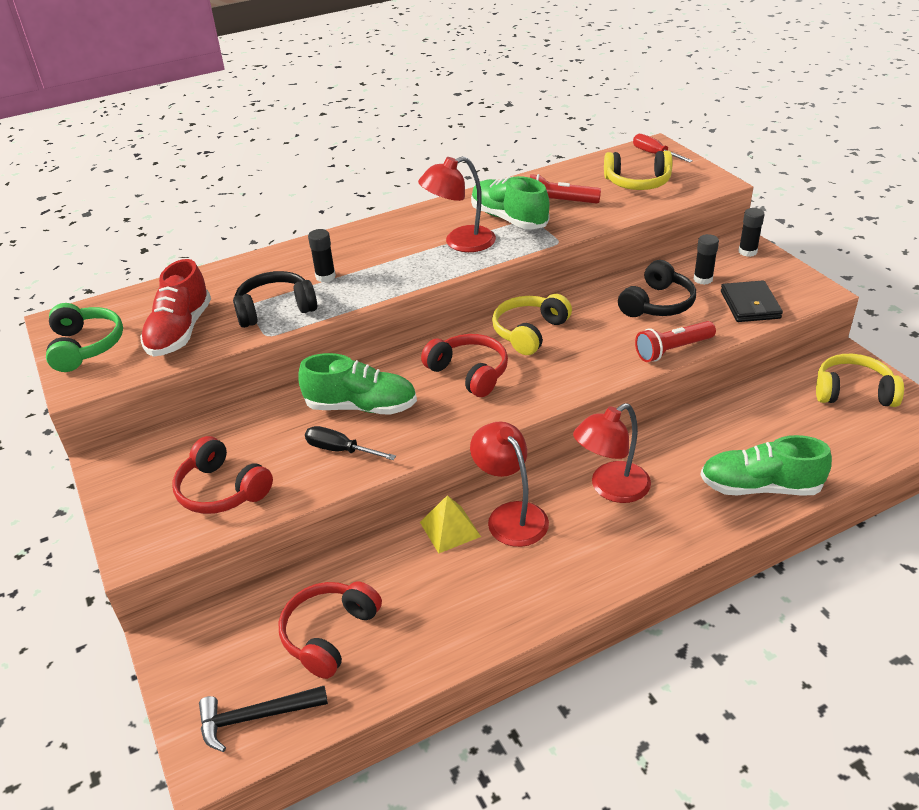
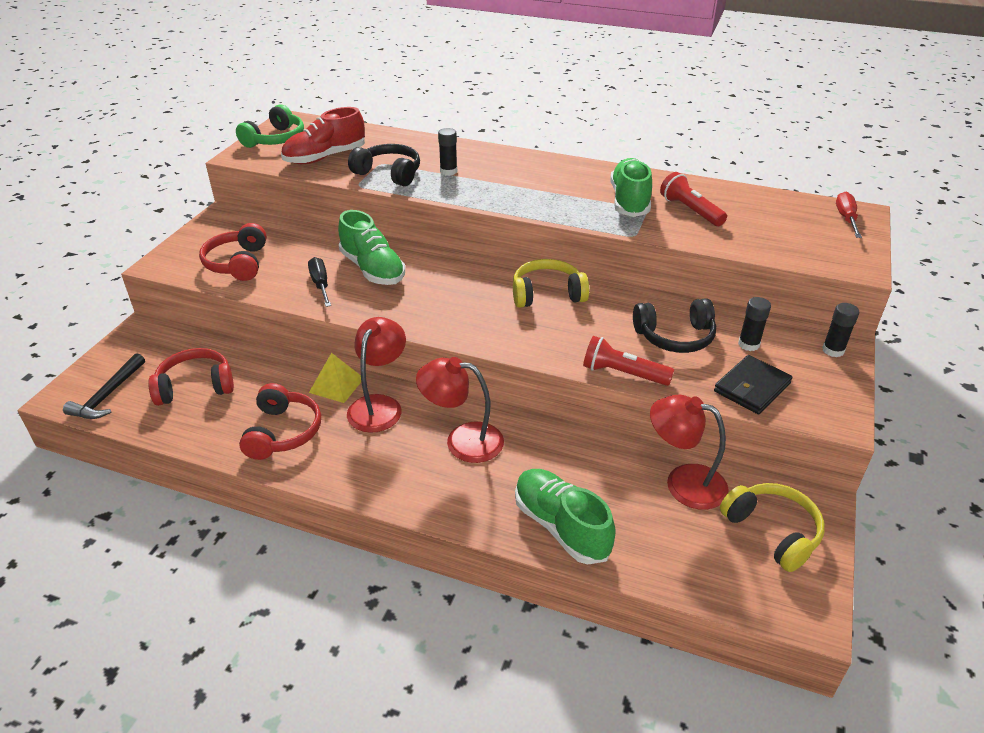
camera: 45 degrees right, 0 degrees up
black hammer [199,686,328,752] -> black hammer turned 105 degrees counterclockwise [63,353,145,419]
red lamp [418,156,496,252] -> red lamp moved to [650,395,729,510]
red headphones [421,334,508,397] -> red headphones moved to [239,383,321,460]
yellow headphones [604,151,672,190] -> none

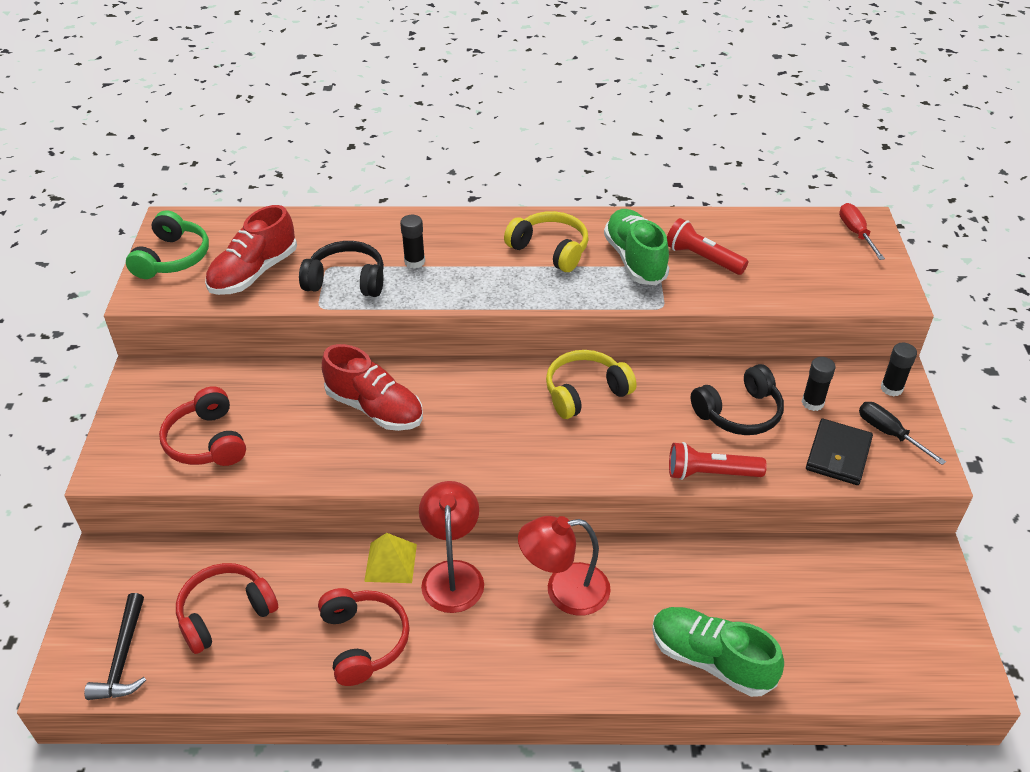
camera: 20 degrees left, 5 degrees up
black screwdriver [308,257,331,307] -> black screwdriver moved to [859,402,946,465]
green shoe [338,210,405,285] -> red shoe [322,344,423,431]
red lamp [650,395,729,510] -> none
yellow headphones [720,483,825,572] -> yellow headphones moved to [504,211,589,272]

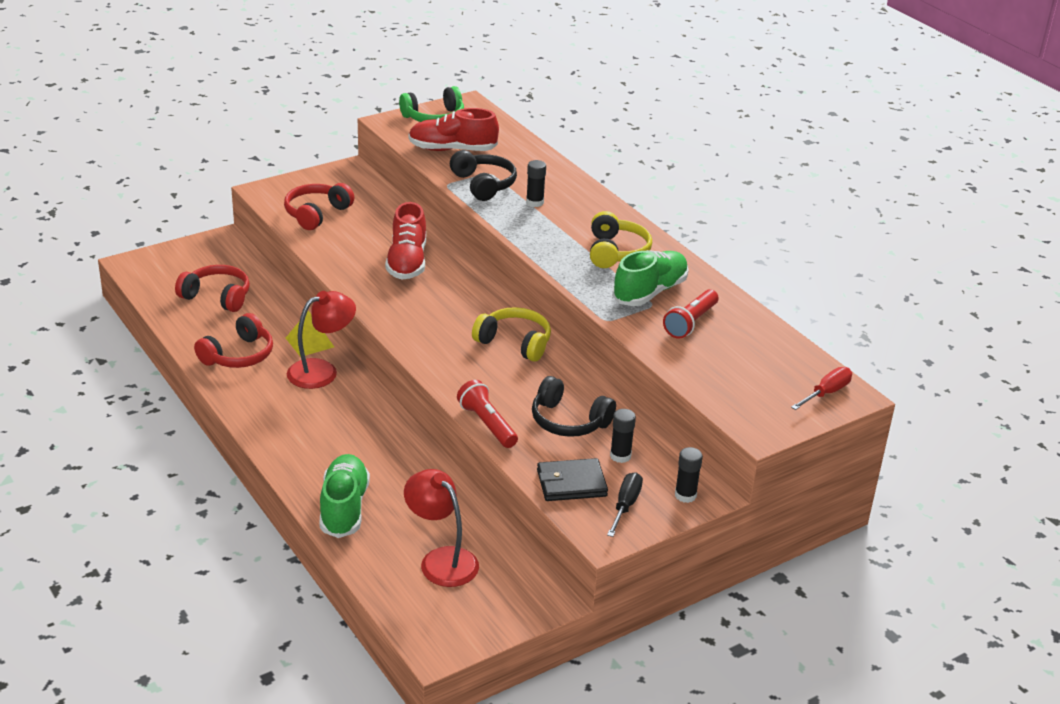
camera: 55 degrees right, 10 degrees down
black hammer [84,593,146,700] -> none
red lamp [518,516,611,616] -> red lamp moved to [404,469,479,587]
red flashlight [667,218,748,275] -> red flashlight turned 150 degrees counterclockwise [663,289,719,339]

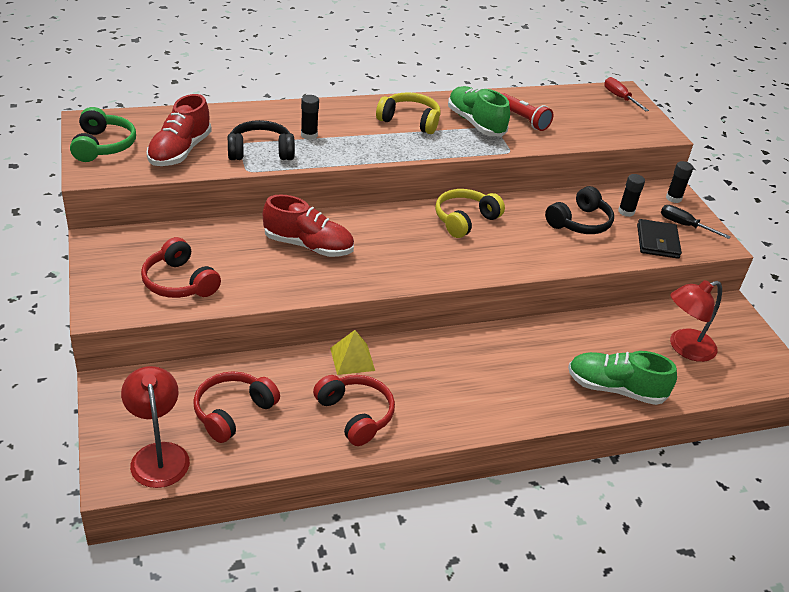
camera: 75 degrees left, 5 degrees up
red lamp [287,291,356,389] -> red lamp moved to [121,366,190,488]
red flashlight [457,380,518,448] -> none

